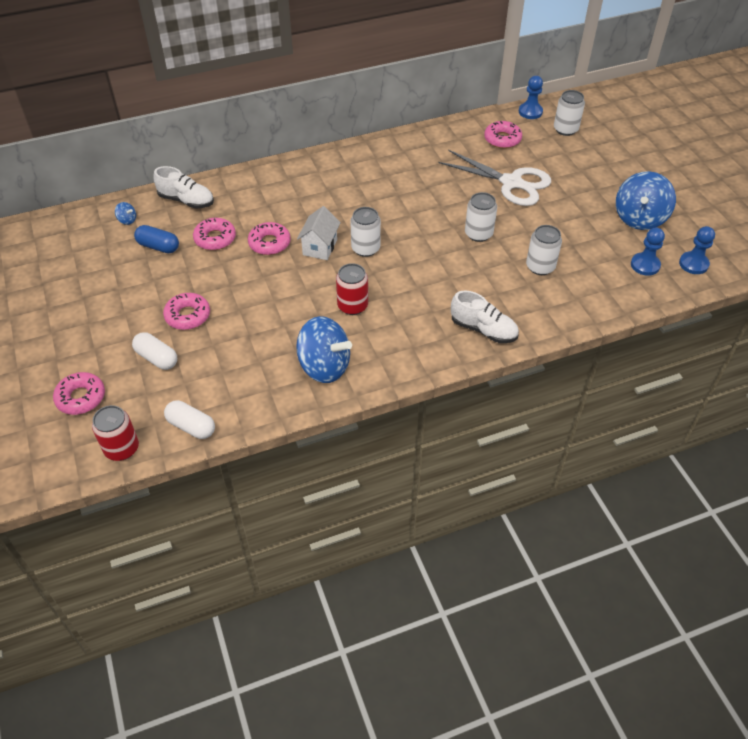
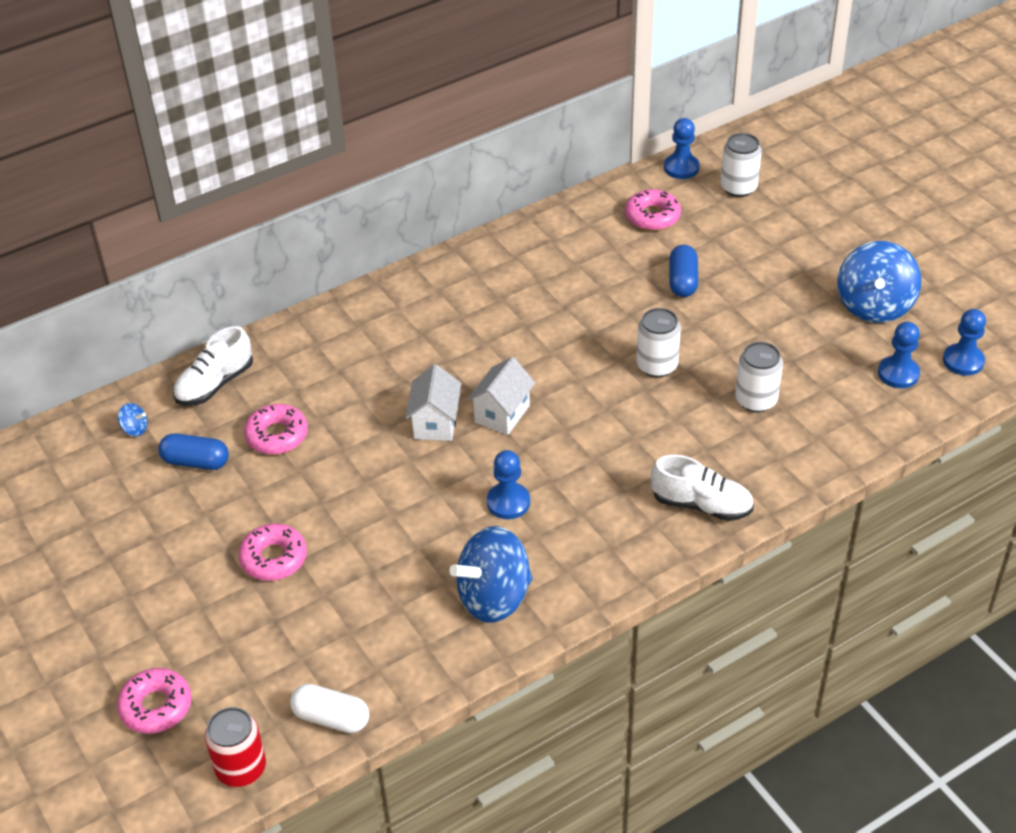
camera: 10 degrees left, 5 degrees down
white capsule [132,332,177,370] -> none
white shoe [153,166,214,209] -> white shoe turned 120 degrees clockwise [173,326,253,406]
pink donut [248,222,291,255] -> none
blue spinning top [296,316,352,383] -> blue spinning top turned 135 degrees clockwise [449,526,533,623]
red can [336,263,368,315] -> blue pawn [487,450,530,519]
white can [350,207,381,257] -> white house [467,357,535,435]
white scissors [439,150,551,206] -> blue capsule [669,245,698,297]

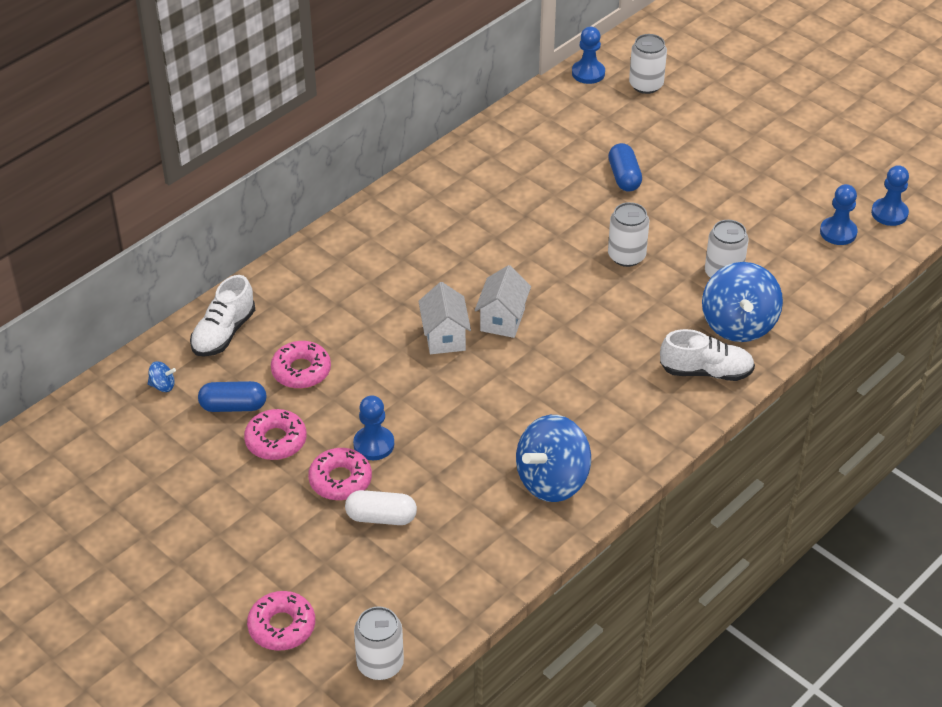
camera: 15 degrees left, 0 degrees up
red can [205,707,266,787] -> white can [354,606,404,680]
white capsule [290,684,369,733] -> white capsule moved to [345,490,417,525]
blue pawn [487,450,530,519] -> blue pawn moved to [353,395,394,460]
pink donut [625,189,681,231] -> pink donut moved to [244,409,307,460]
blue spinning top [837,241,921,323] -> blue spinning top moved to [702,262,783,342]

